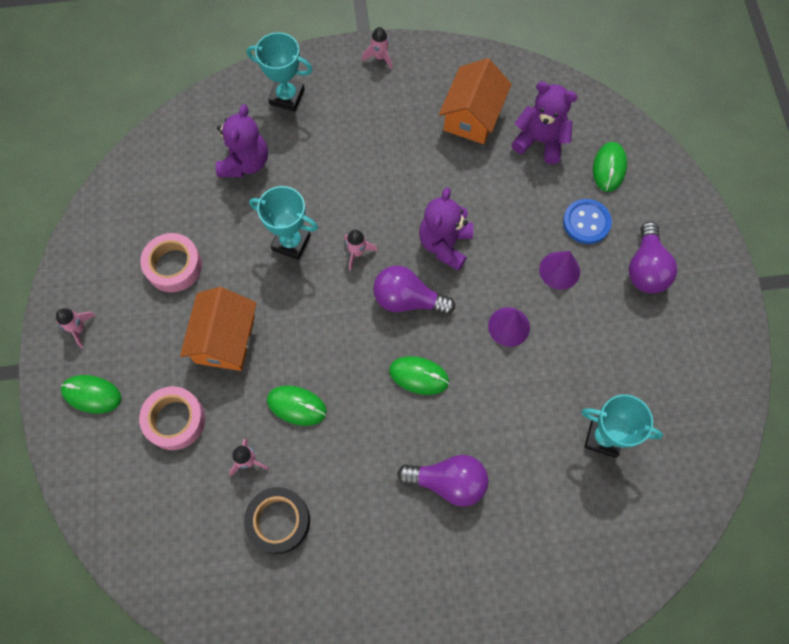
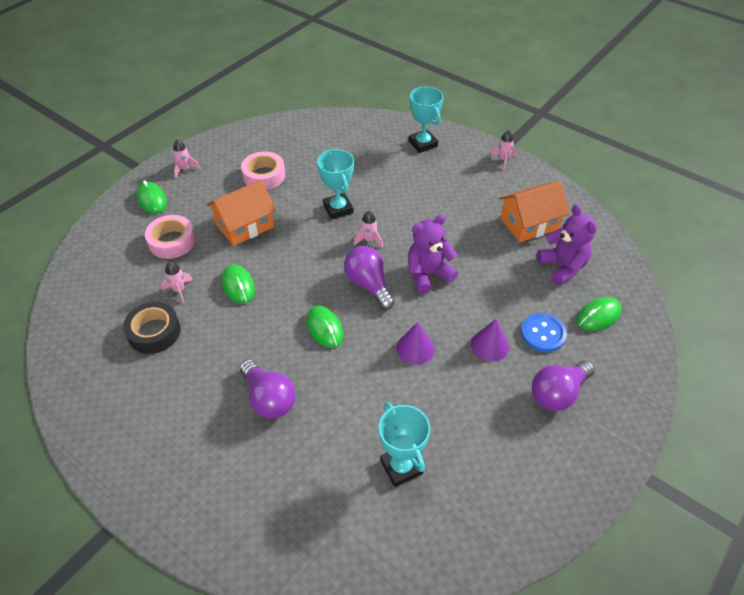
camera: 45 degrees right, 20 degrees down
purple teddy bear [216,104,268,177] -> none

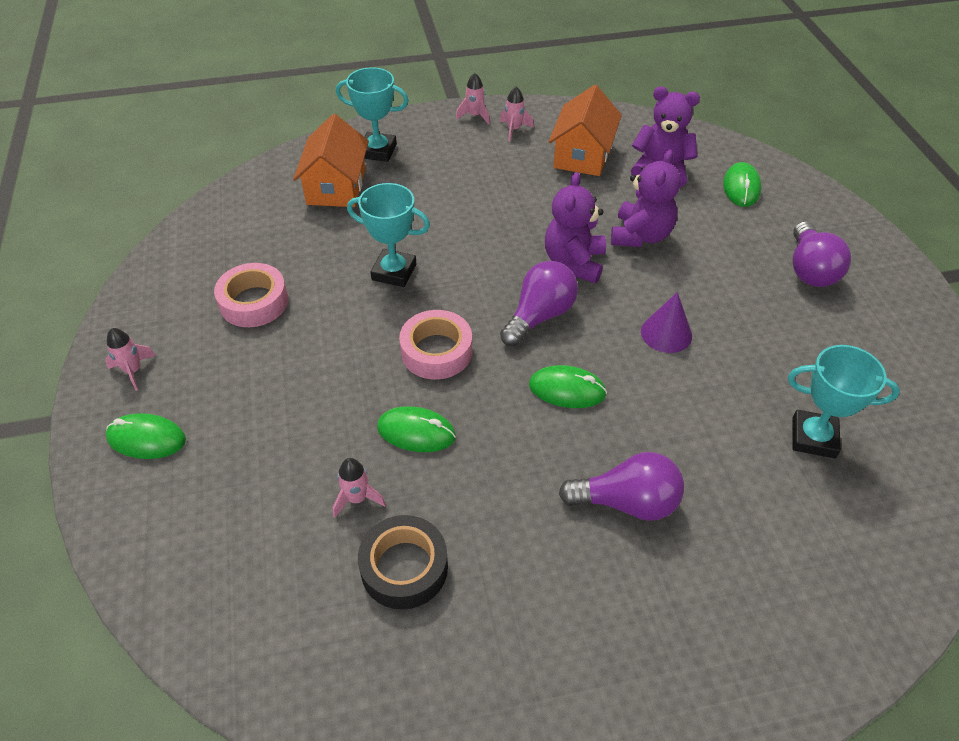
camera: 50 degrees left, 0 degrees up
pink tape [145,215,196,259] -> pink tape moved to [399,310,472,379]
orange house [207,180,276,246] -> orange house moved to [293,114,369,207]
purple light bulb [344,246,395,310] -> purple light bulb turned 120 degrees clockwise [500,261,578,346]
pink rocket [354,211,383,248] -> pink rocket moved to [500,87,534,141]
purple cone [471,319,509,361] -> none
blue button [521,313,567,352] -> none
none -> purple teddy bear [611,149,681,247]

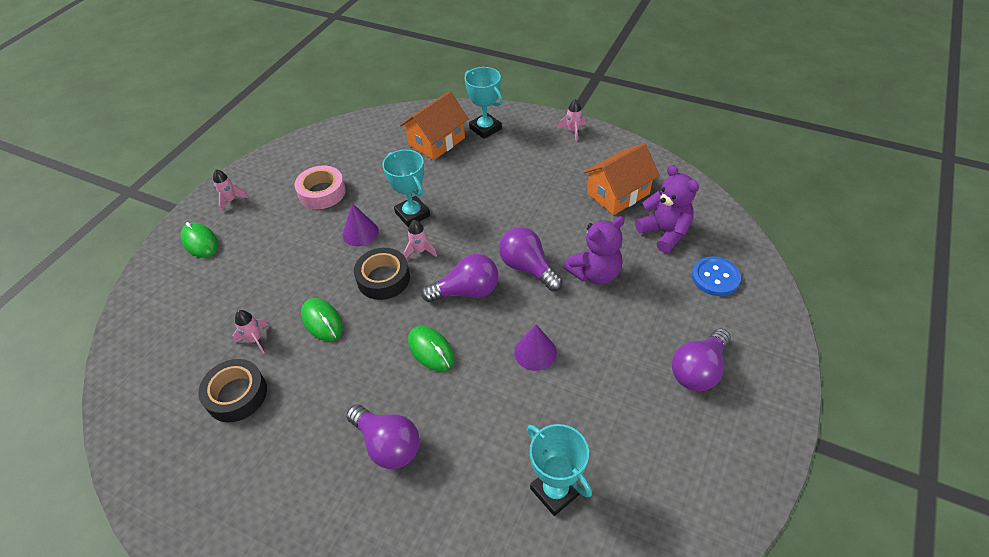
camera: 40 degrees right, 0 degrees up
pink tape [399,310,472,379] -> black tape [354,248,410,300]
pink rocket [500,87,534,141] -> pink rocket moved to [404,220,437,259]
purple teddy bear [545,172,606,283] -> purple light bulb [499,227,563,291]
green mouse [723,162,761,207] -> blue button [692,256,741,296]
none -> purple cone [342,203,379,247]

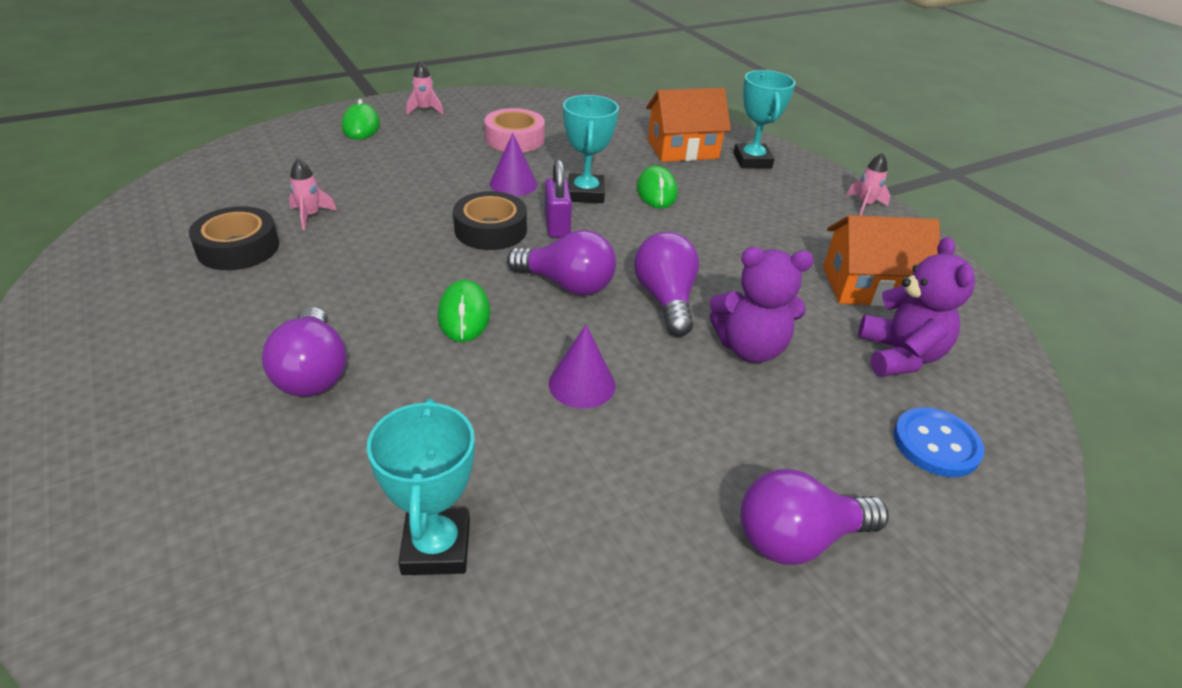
camera: 30 degrees right, 10 degrees down
green mouse [301,298,343,341] -> green mouse moved to [637,165,677,208]
pink rocket [404,220,437,259] -> purple padlock [545,159,572,238]

